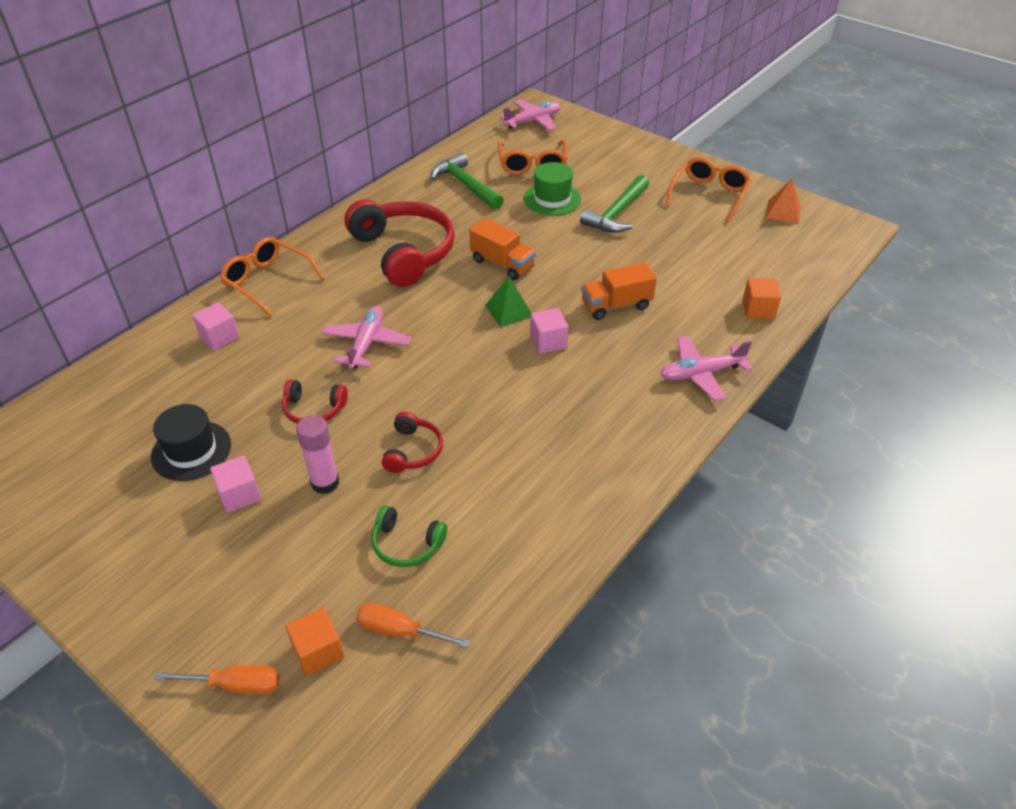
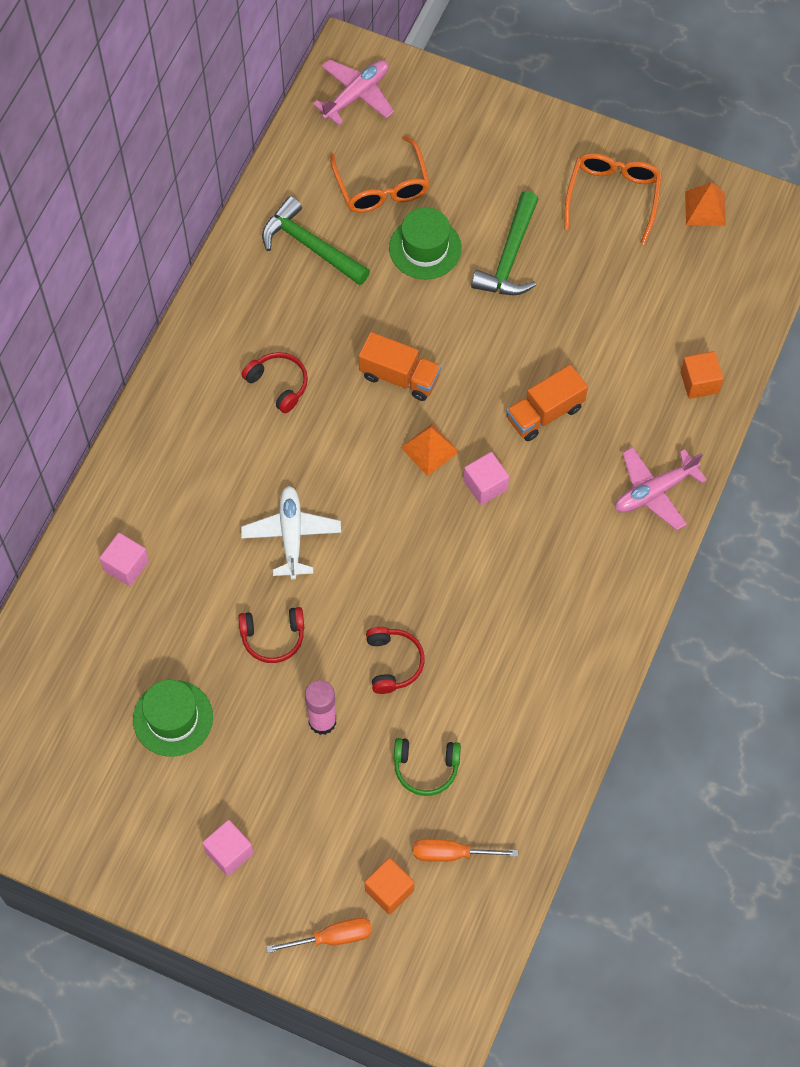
camera: 15 degrees left, 20 degrees up
black hat [151,404,231,481] -> green hat [133,680,213,757]
pink cube [210,455,261,513] -> pink cube moved to [202,820,254,876]
orange glasses [220,237,325,316] -> none
pink plane [322,306,411,369] -> white plane [241,486,341,580]
red headphones [345,199,455,287] -> red headphones [242,352,308,413], size x0.47
green pyramid [485,276,531,327] -> orange pyramid [401,424,459,476]

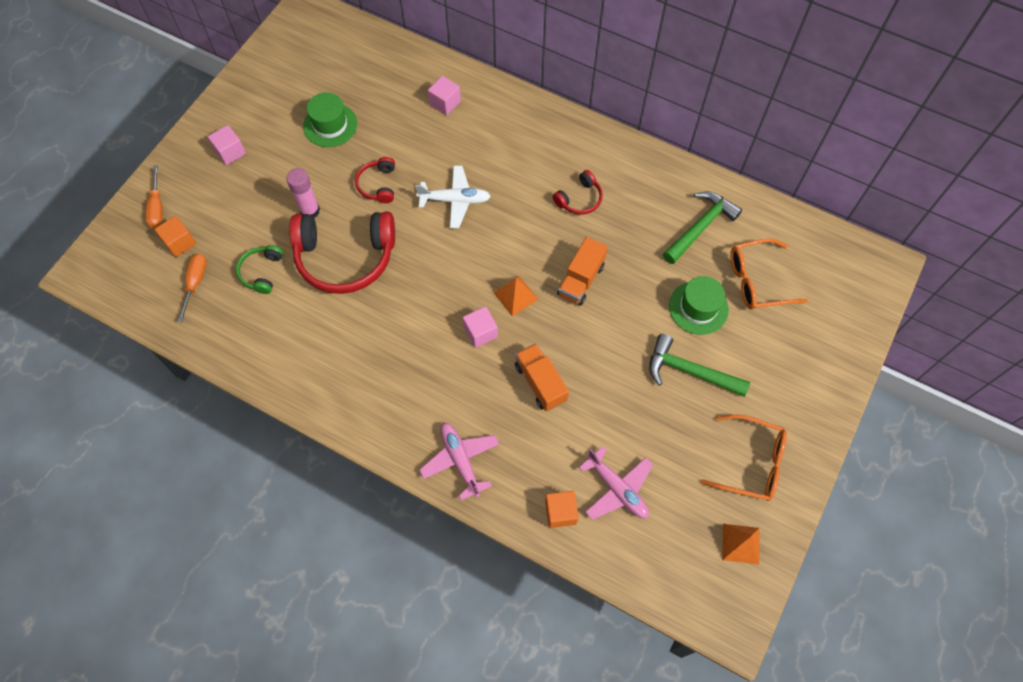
camera: 95 degrees right, 0 degrees up
pink plane [313,59,394,125] -> pink plane moved to [579,446,653,520]
red headphones [366,627,425,694] -> red headphones [289,212,395,294], size x2.11

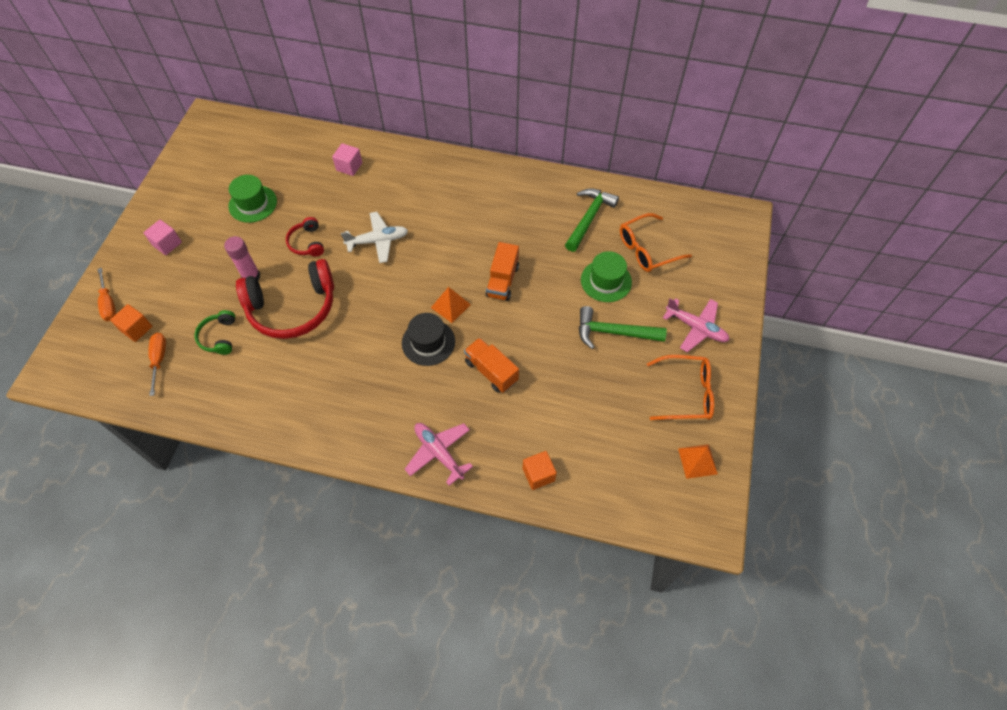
camera: 15 degrees left, 5 degrees down
pink cube [463,306,498,348] -> black hat [402,313,455,366]
red headphones [552,170,603,215] -> none
pink plane [579,446,653,520] -> pink plane moved to [663,298,729,352]

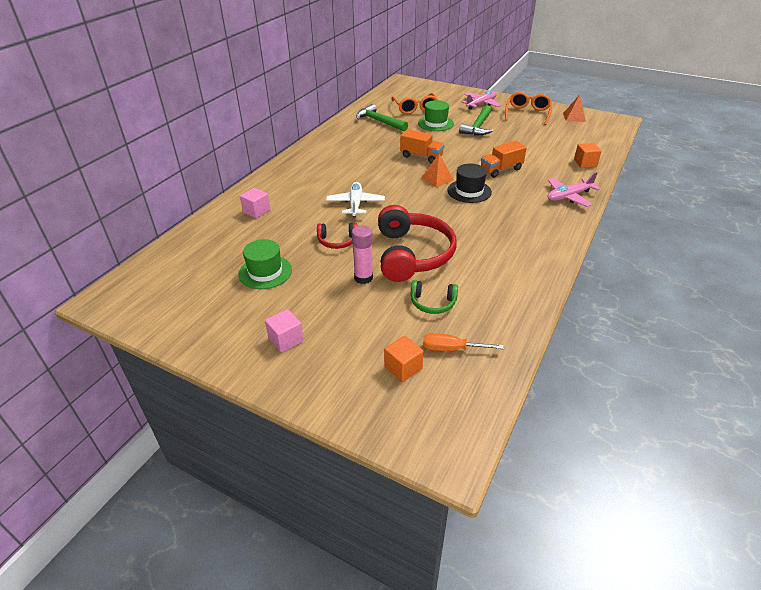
camera: 75 degrees left, 20 degrees down
orange screwdriver [97,268,116,321] -> none

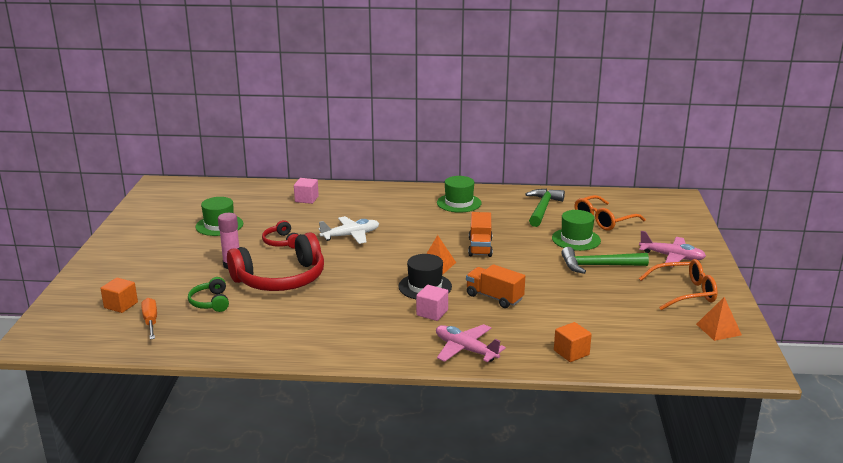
camera: 65 degrees right, 15 degrees down
pink cube [265,309,304,352] -> pink cube moved to [416,285,448,321]
none -> green hat [437,176,481,213]

